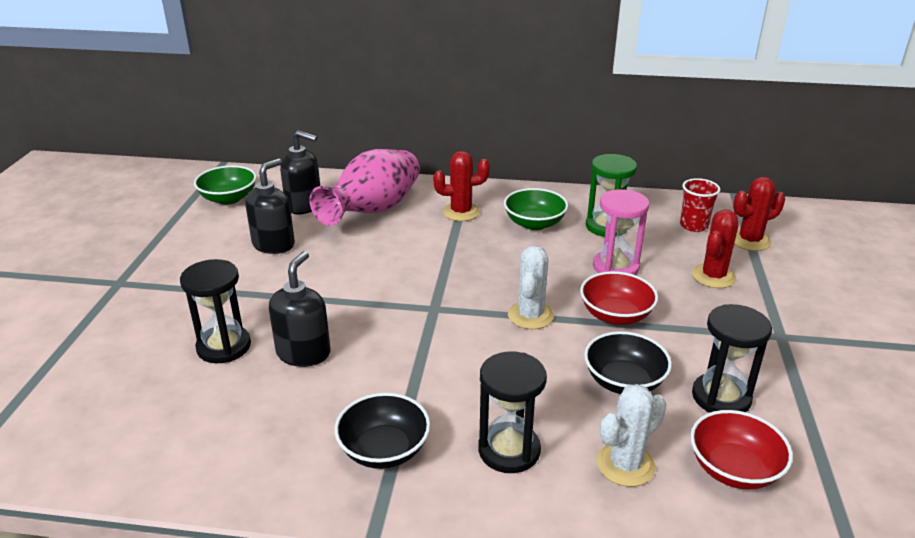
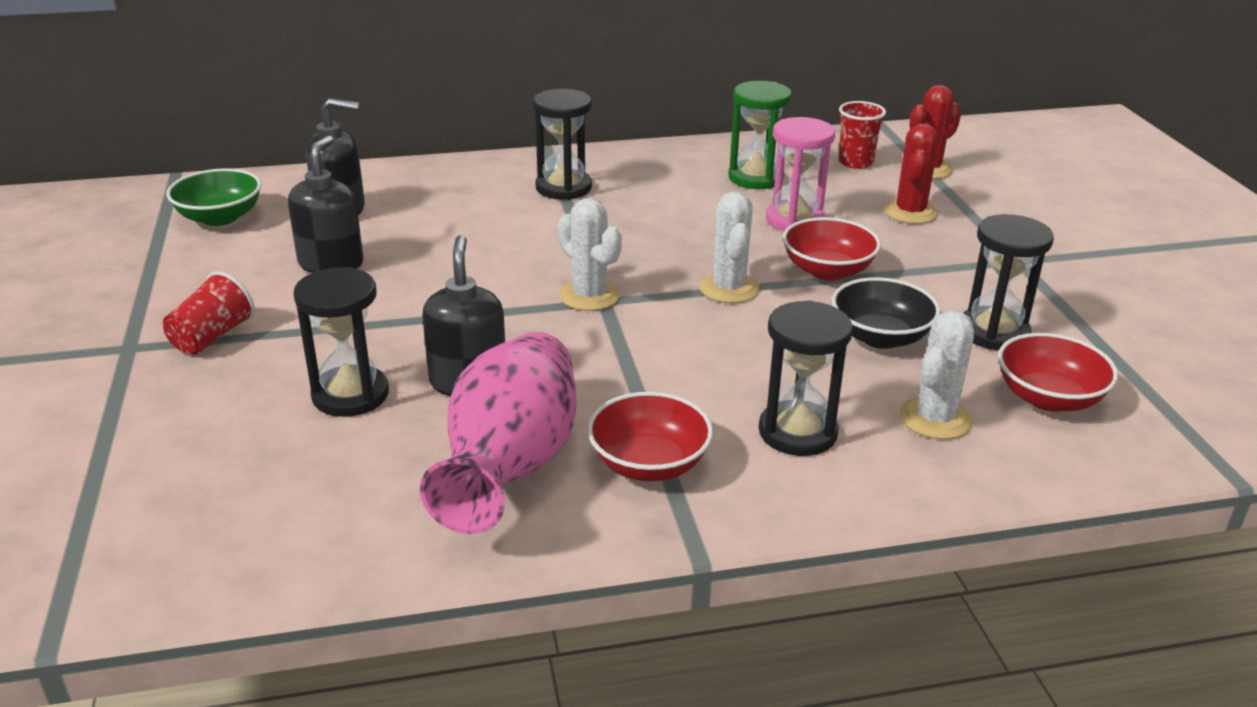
camera: 20 degrees left, 0 degrees up
pink vase [309,149,420,226] -> pink vase moved to [420,332,576,534]
black bowl [335,393,430,469] -> red bowl [587,392,713,481]
red cactus [433,151,490,221] -> black hourglass [533,89,592,200]
green bowl [504,188,568,230] -> none
none -> red cup [163,271,255,355]
none -> white cactus [558,198,622,311]

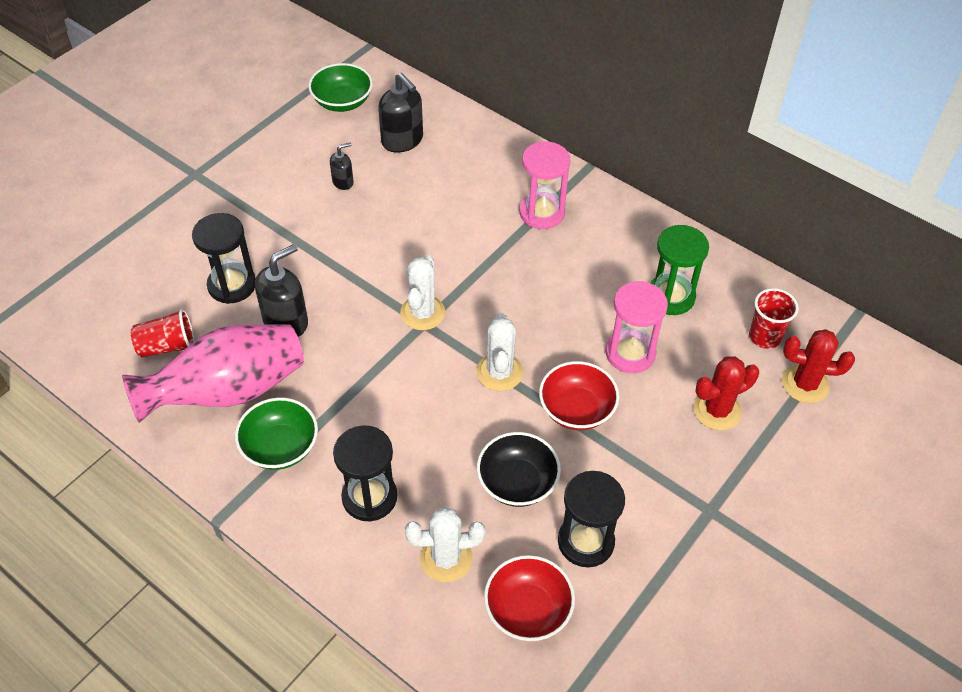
camera: 50 degrees right, 20 degrees up
red cup [163,271,255,355] -> red cup moved to [131,309,195,357]
black soap dispenser [288,135,364,273] -> black soap dispenser [330,142,354,190], size x0.55
black hourglass [533,89,592,200] -> pink hourglass [519,142,570,229]
red bowl [587,392,713,481] -> green bowl [235,397,318,470]
white cactus [699,191,759,303] -> white cactus turned 45 degrees counterclockwise [476,313,523,391]

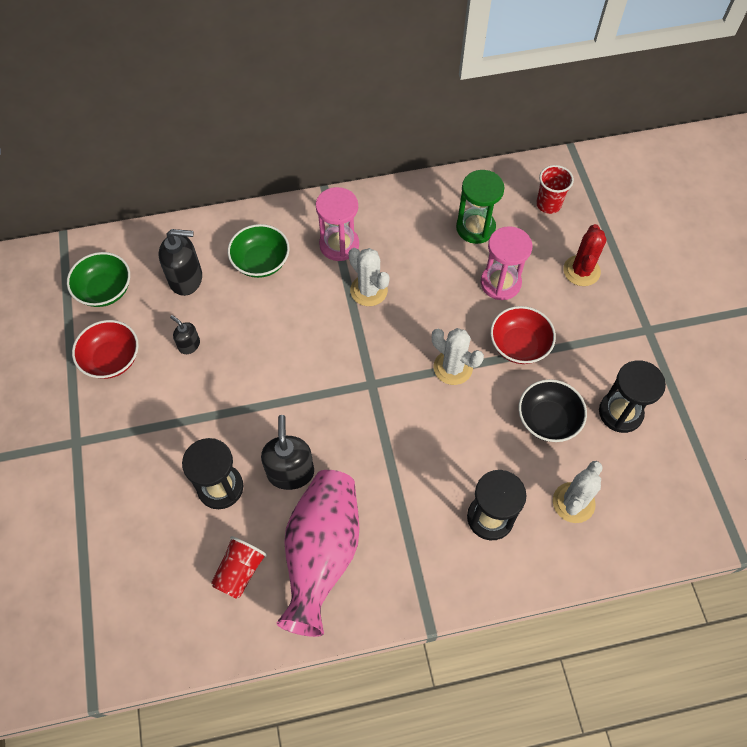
camera: 50 degrees left, 10 degrees up
green bowl [235,397,318,470] -> green bowl moved to [228,224,290,278]
black soap dispenser [330,142,354,190] -> black soap dispenser turned 60 degrees counterclockwise [170,315,200,354]
white cactus [400,255,445,330] -> white cactus moved to [348,248,390,306]
red bowl [484,555,575,641] -> red bowl moved to [72,320,139,379]
red cactus [782,329,855,403] -> none

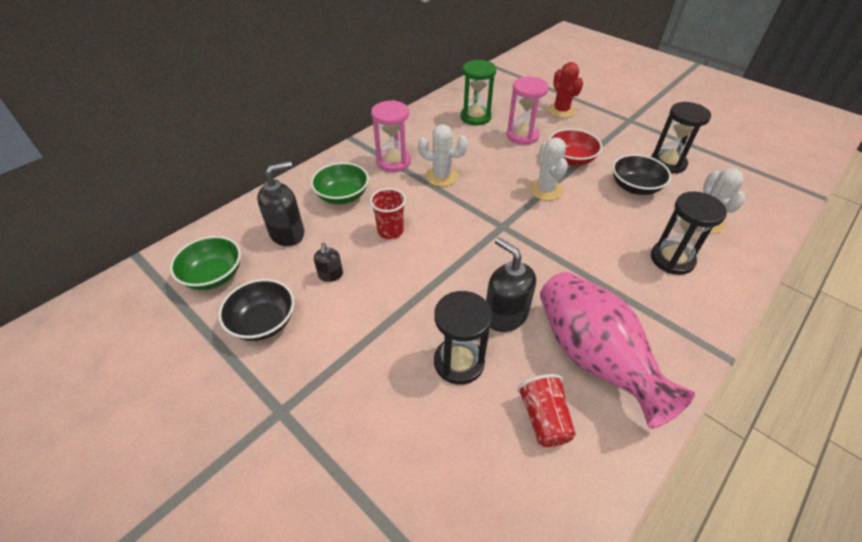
camera: 35 degrees left, 15 degrees down
red bowl [72,320,139,379] -> black bowl [218,279,294,341]
black soap dispenser [170,315,200,354] -> black soap dispenser turned 105 degrees counterclockwise [314,243,343,282]
white cactus [432,328,484,385] -> white cactus turned 75 degrees clockwise [529,137,568,201]
red cup [536,165,574,214] -> red cup moved to [370,188,406,239]

